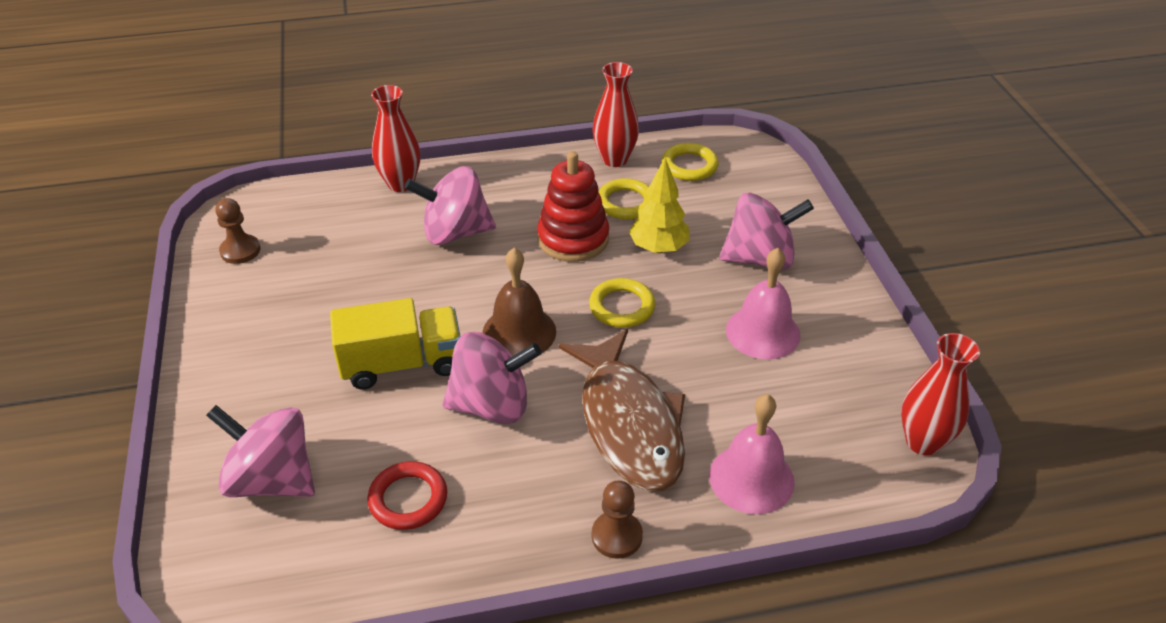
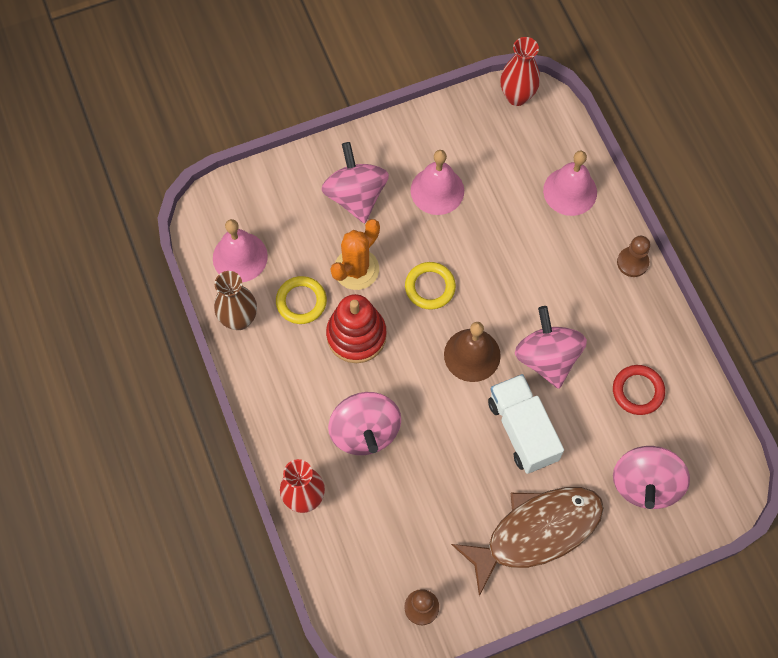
camera: 100 degrees left, 25 degrees up
yellow truck [330,298,460,390] -> white truck [488,374,564,474]
brown fish [558,329,685,491] -> brown fish moved to [451,487,604,596]
red vase [593,62,639,167] -> brown vase [214,271,257,330]
yellow tree [629,158,689,253] -> orange cactus [330,219,380,290]
yellow ring [662,143,718,181] -> pink bell [213,219,268,282]

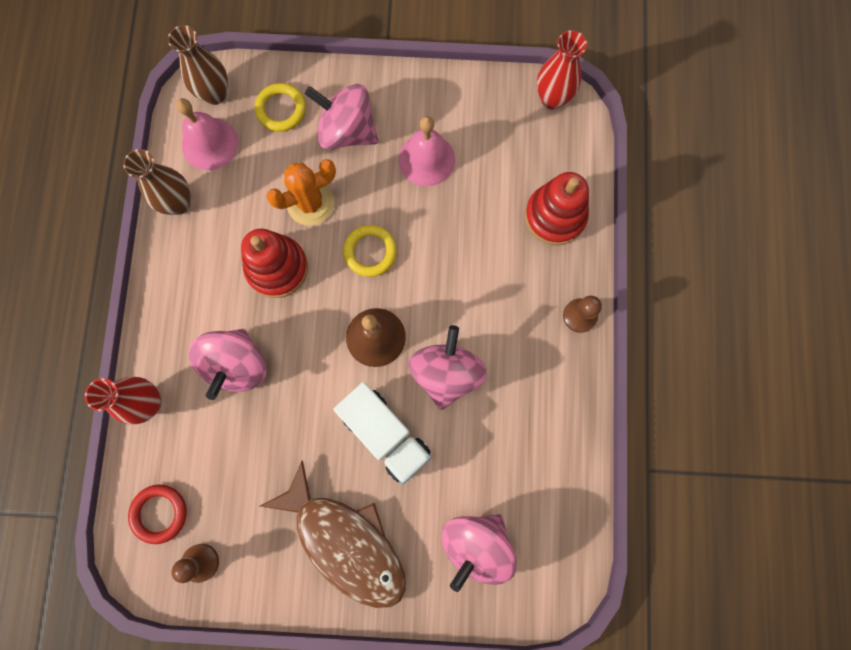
camera: 25 degrees right, 10 degrees up
yellow ring [276,276,327,324] -> yellow ring moved to [255,83,306,132]
pink spinning top [321,142,389,223] -> pink spinning top turned 75 degrees counterclockwise [305,84,378,149]
brown fish [451,487,604,596] -> brown fish turned 45 degrees clockwise [260,460,406,608]
white truck [488,374,564,474] -> white truck turned 135 degrees clockwise [333,382,431,485]
pink bell [543,150,597,216] -> red stacking toy [525,172,589,246]
red ring [613,365,665,415] -> red ring moved to [128,485,187,544]
none -> brown vase [168,25,228,105]

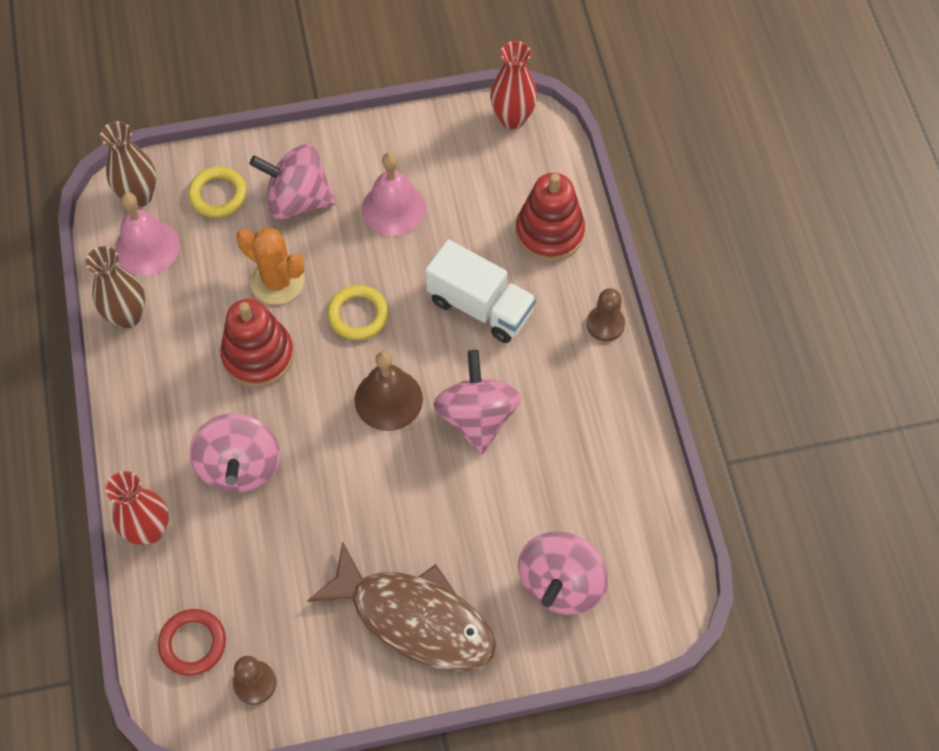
camera: 15 degrees left, 15 degrees down
orange cactus [266,159,336,226] -> orange cactus turned 75 degrees clockwise [236,227,304,305]
white truck [333,382,431,485] -> white truck moved to [425,240,536,343]

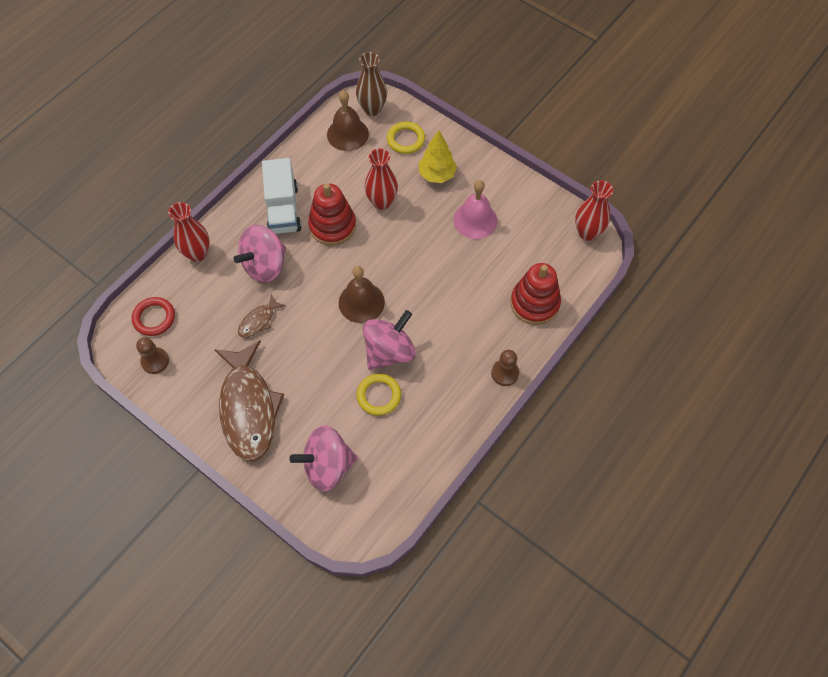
camera: 50 degrees right, 0 degrees up
brown vase [86,246,145,328] -> none
pink bell [115,192,180,275] -> brown bell [327,91,369,151]
orange cactus [236,227,304,305] -> red vase [365,148,398,210]
pink spinning top [250,144,336,219] -> yellow tree [419,130,457,183]
yellow ring [327,285,388,340] -> yellow ring moved to [357,374,401,416]
white truck [425,240,536,343] -> white truck moved to [262,158,301,234]
none -> brown fish [238,294,286,338]

